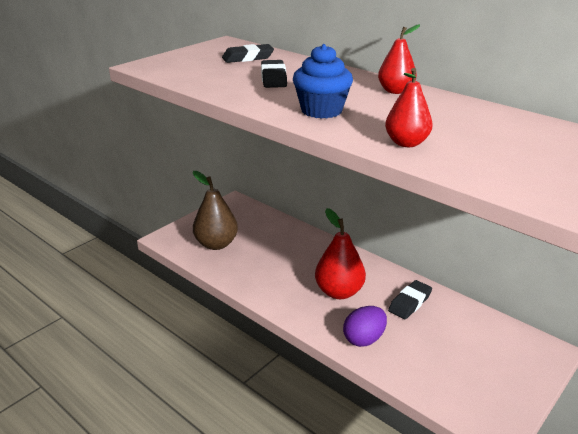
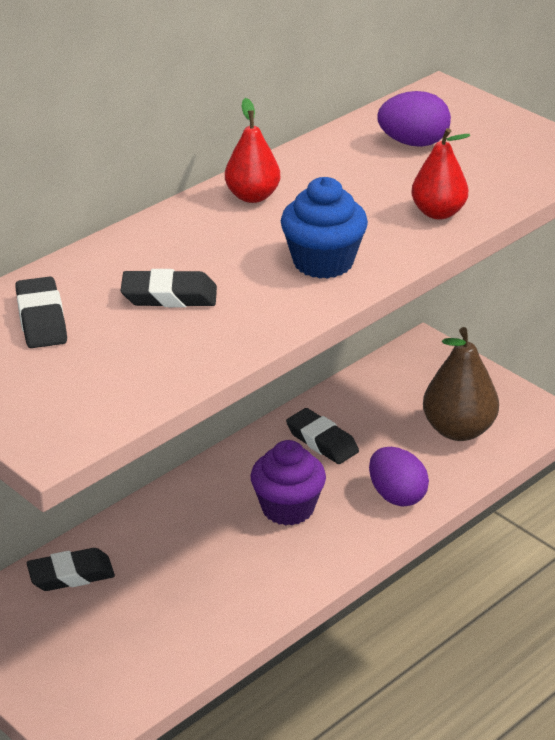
camera: 85 degrees left, 5 degrees up
brown pear [193,171,238,250] -> brown pear moved to [423,327,499,441]
red pear [315,208,366,299] -> purple cupcake [251,440,326,526]
none -> black eraser [27,548,115,591]
none -> purple egg [377,91,451,147]

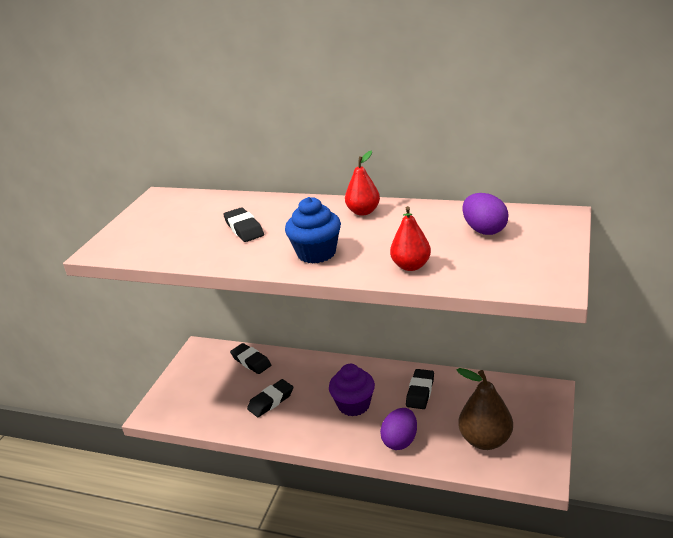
camera: 65 degrees right, 5 degrees down
black eraser [15,277,67,348] -> black eraser moved to [247,379,293,417]

